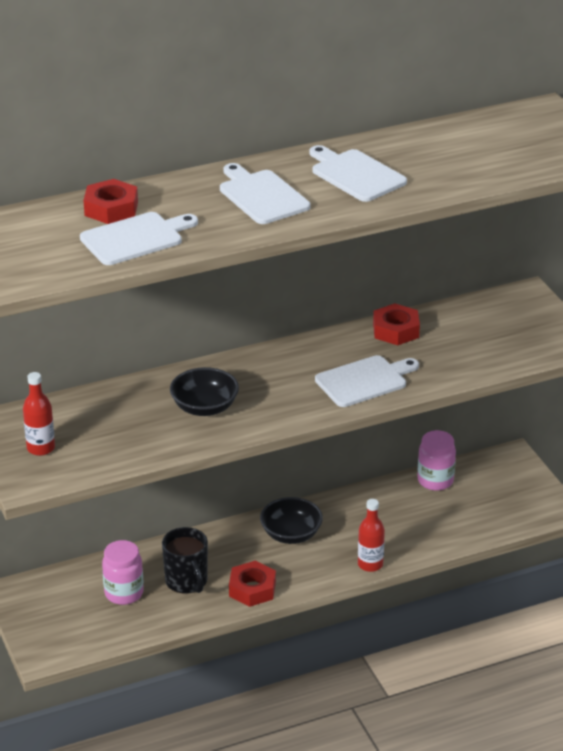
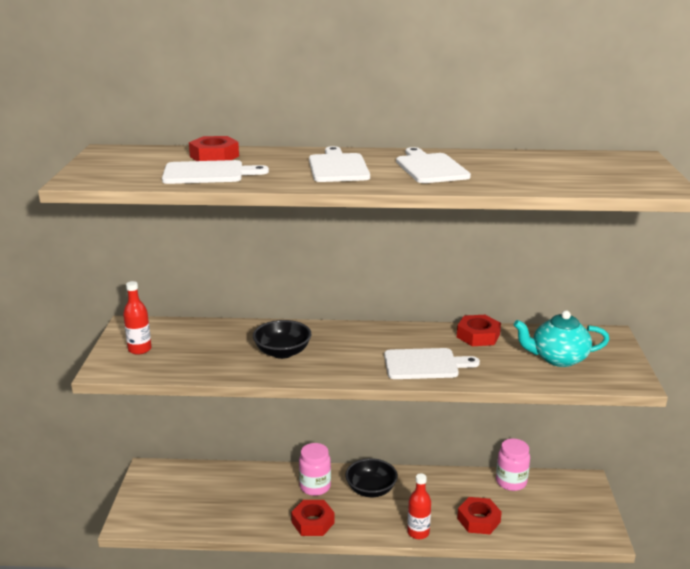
camera: 25 degrees right, 10 degrees down
pink jar [102,540,144,605] -> pink jar moved to [299,443,331,496]
black mug [162,527,208,594] -> none
none -> red nut [457,497,502,534]
none -> turquoise teapot [514,310,610,367]

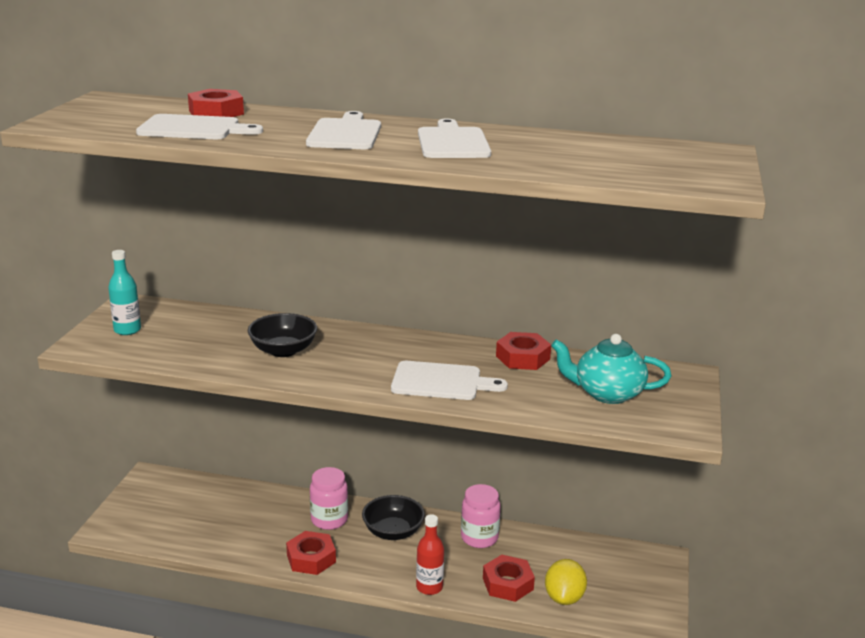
camera: 10 degrees right, 0 degrees up
red bottle [123,281,152,355] -> turquoise bottle [108,250,141,335]
pink jar [496,438,530,491] -> pink jar moved to [461,484,501,548]
none -> yellow lemon [545,559,587,605]

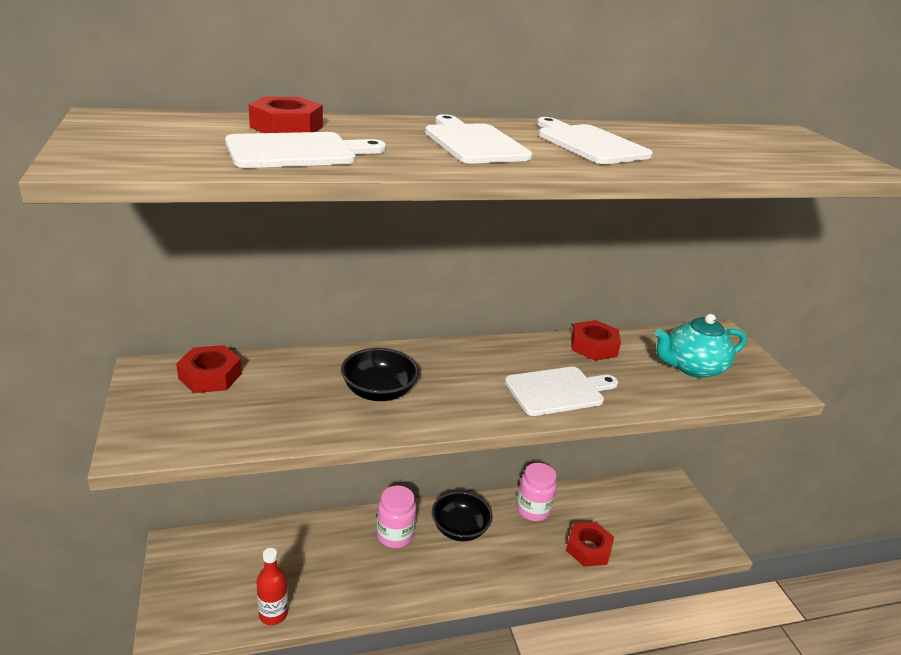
camera: 30 degrees left, 5 degrees up
turquoise bottle [108,250,141,335] -> none
red nut [286,531,336,575] -> red nut moved to [176,345,242,393]
red bottle [416,514,444,595] -> red bottle moved to [256,548,288,625]
yellow lemon [545,559,587,605] -> none

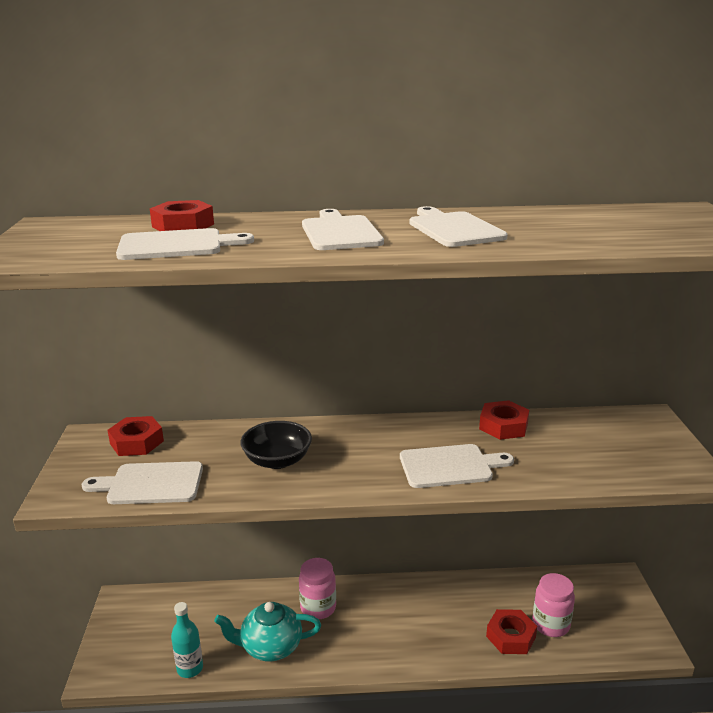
camera: 15 degrees right, 5 degrees down
red bottle [256,548,288,625] -> turquoise bottle [171,602,203,678]
black bowl [432,491,493,541] -> none
pink jar [516,463,557,521] -> pink jar moved to [532,573,575,637]
turquoise teapot [655,314,747,378] -> turquoise teapot moved to [214,602,321,661]
none -> white cutting board [82,461,203,504]

